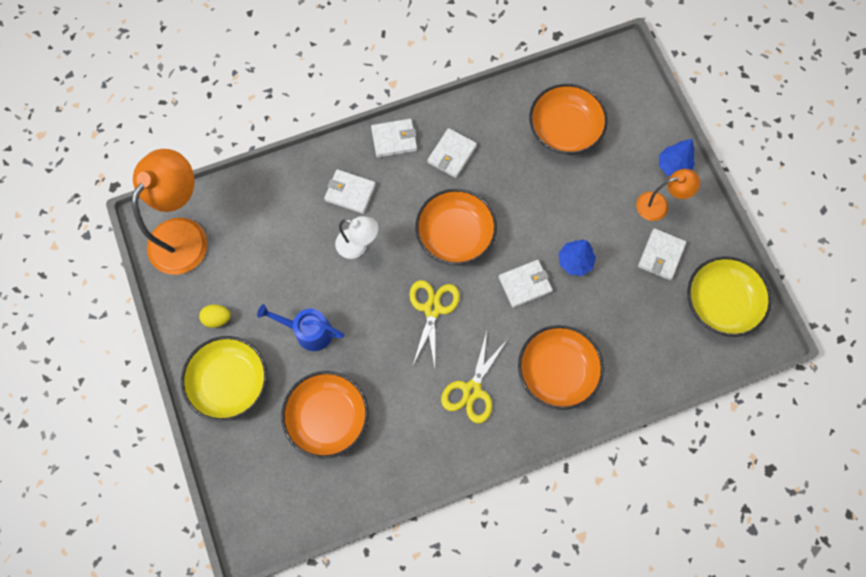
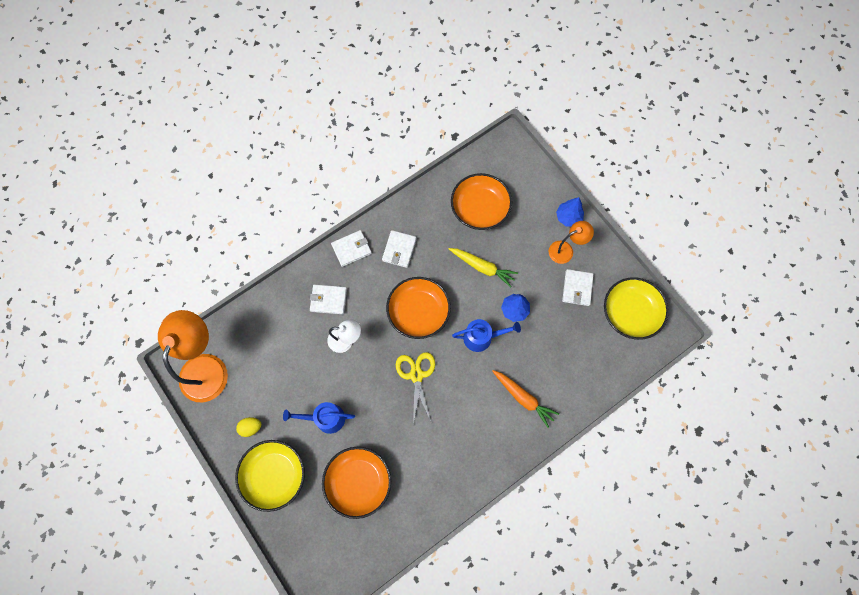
camera: 15 degrees left, 0 degrees up
yellow scissors [441,331,507,423] -> none
white wallet [499,260,553,308] -> blue watering can [452,319,521,352]
orange bowl [518,325,604,410] -> orange carrot [492,370,559,428]
none -> yellow carrot [449,248,518,287]

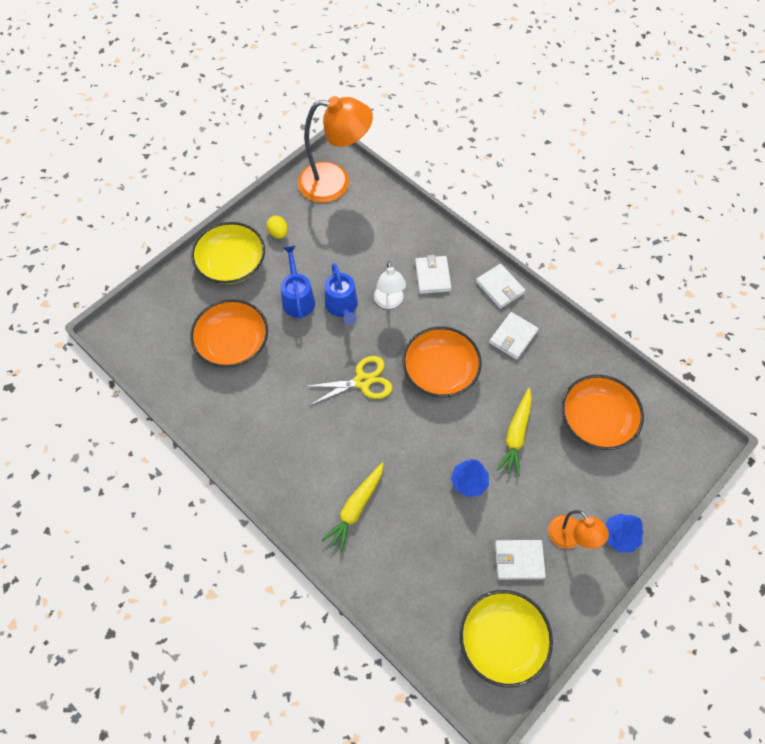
camera: 80 degrees right, 10 degrees down
white wallet [382,230,417,268] -> white wallet turned 60 degrees counterclockwise [489,312,539,360]
blue watering can [452,319,521,352] -> blue watering can moved to [325,263,358,325]
orange carrot [492,370,559,428] -> yellow carrot [321,462,384,553]

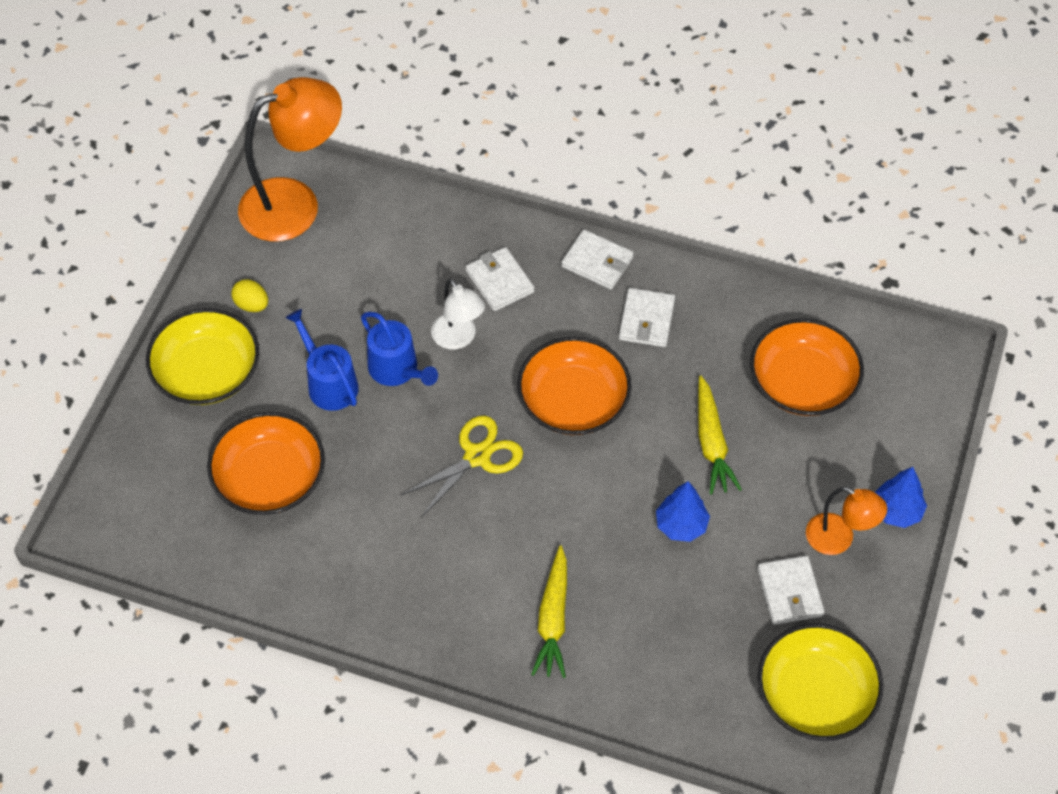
camera: 25 degrees left, 5 degrees down
white wallet [495,540,546,580] -> white wallet turned 75 degrees counterclockwise [757,556,825,625]

